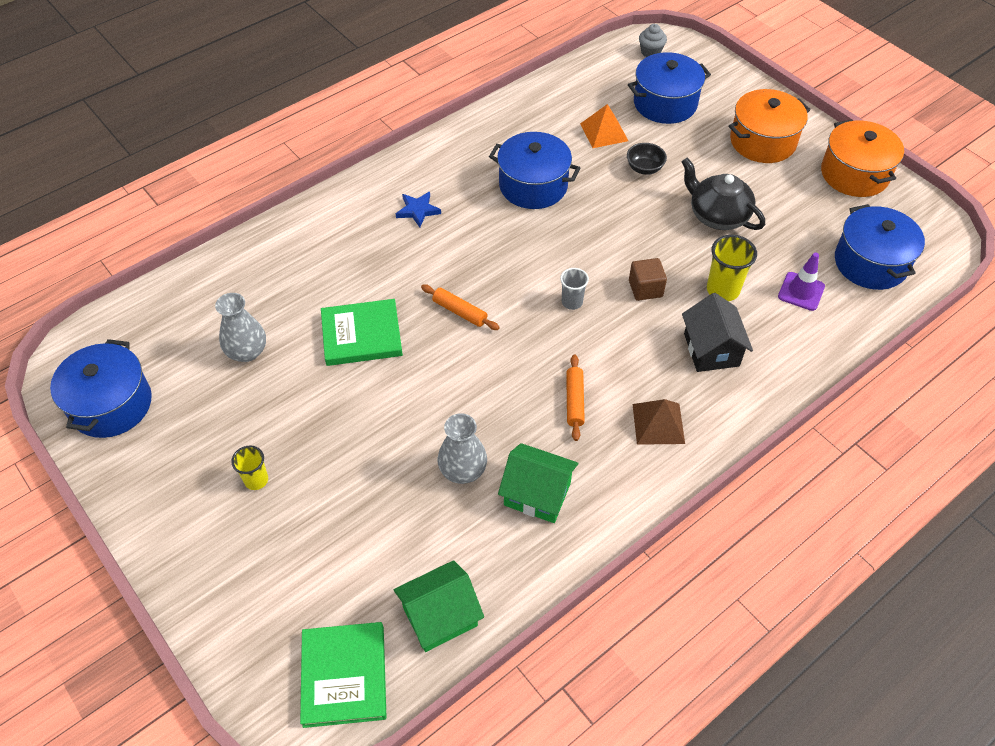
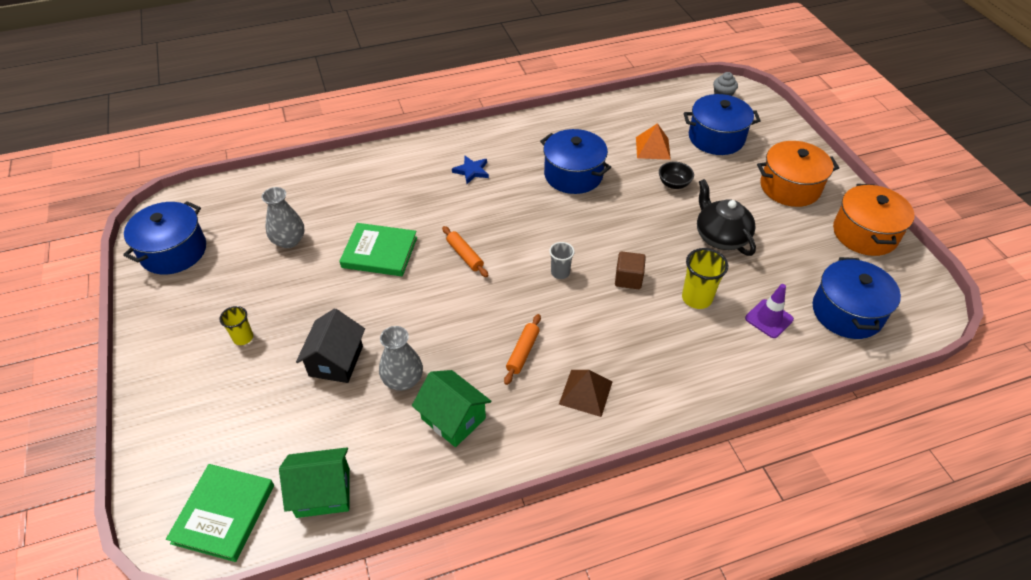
camera: 20 degrees right, 5 degrees down
black house [682,293,753,372] -> black house moved to [296,308,365,383]

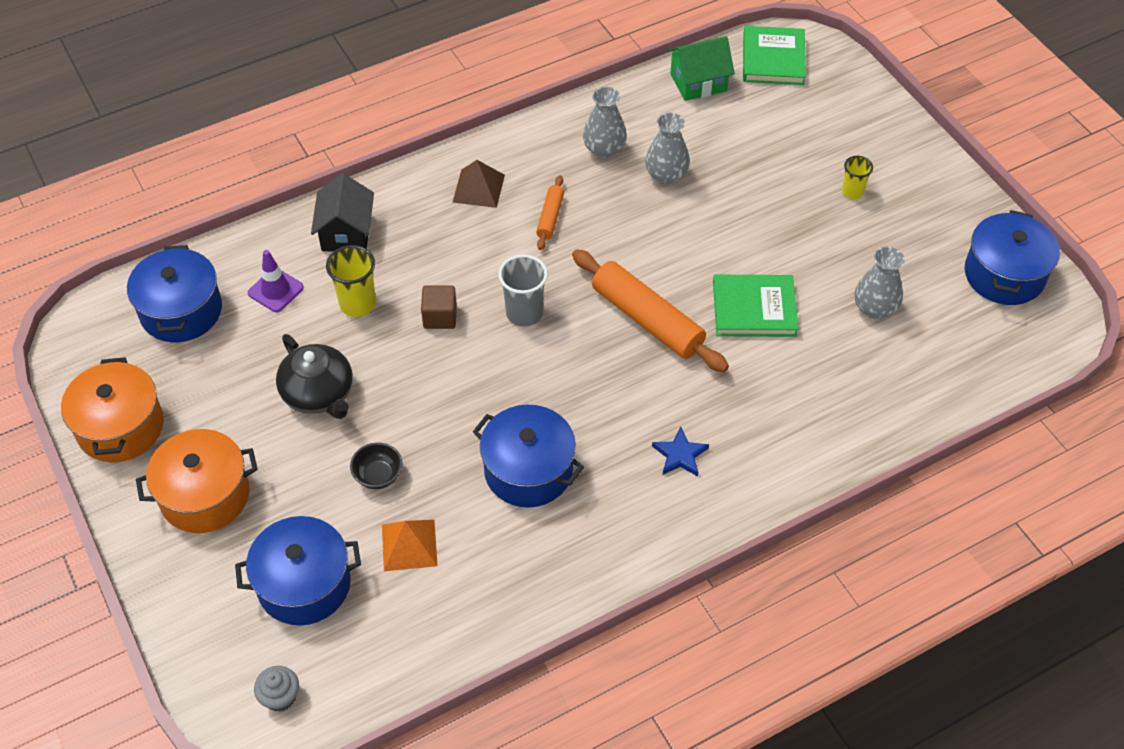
camera: 170 degrees right, 5 degrees up
black house [296,308,365,383] -> black house moved to [311,173,374,251]
green house [412,370,492,447] -> grey vase [583,87,627,159]
orange rolling pin [442,226,489,277] -> orange rolling pin [572,249,729,372], size x2.00
grey cup [549,242,575,279] -> grey cup [498,255,548,327], size x1.58

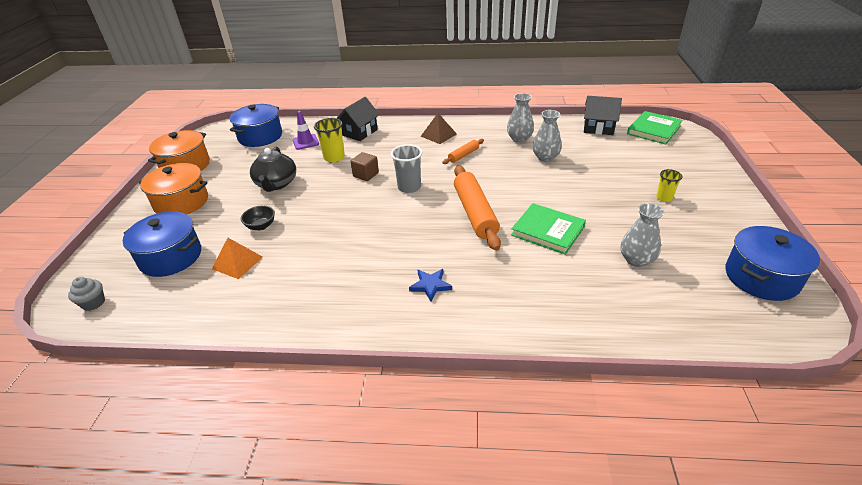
camera: 35 degrees right, 15 degrees down
blue pot [473,405,584,507] -> none
green house [667,36,735,101] -> black house [584,96,622,135]

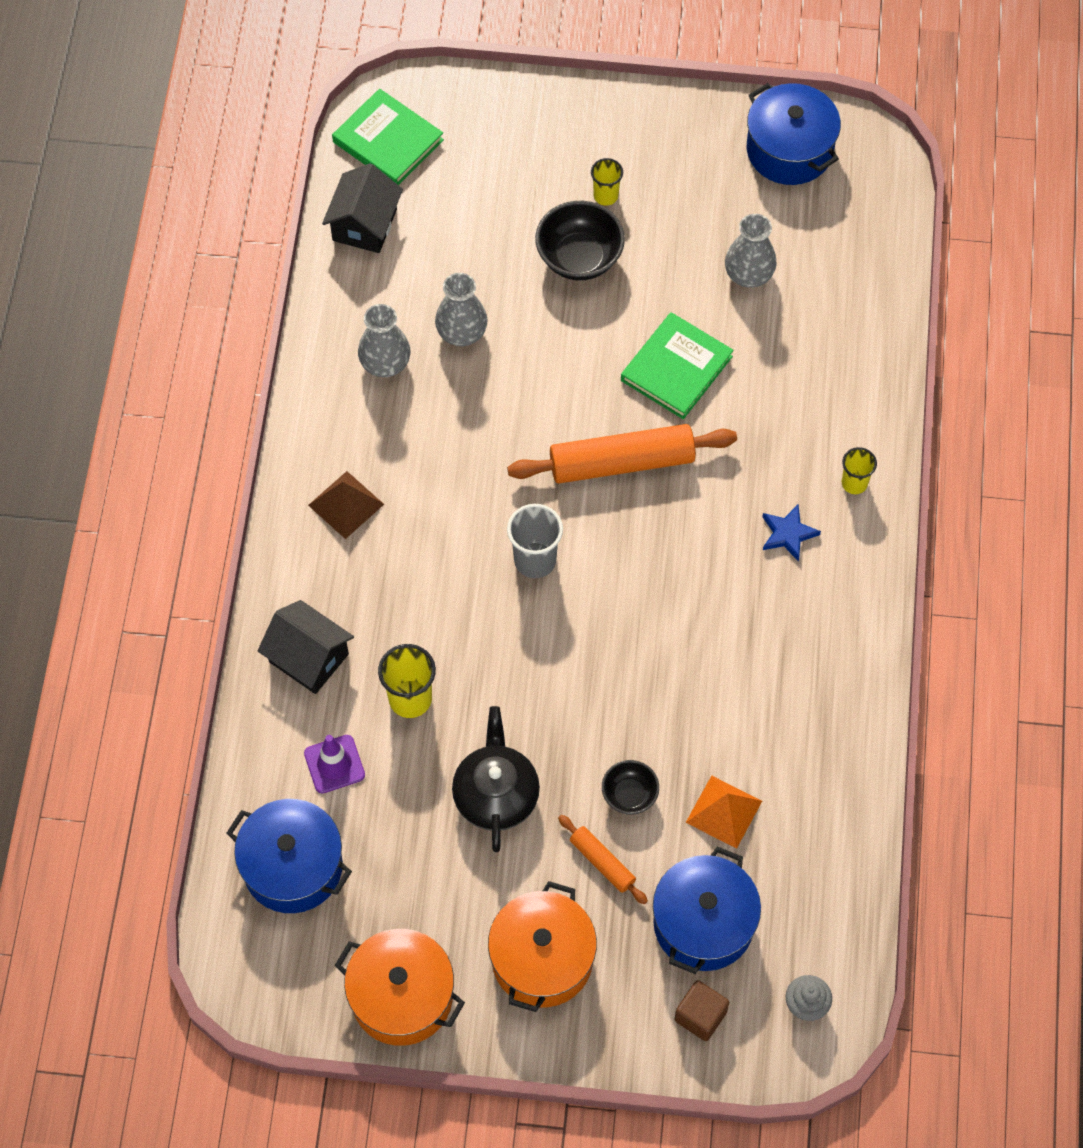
camera: 90 degrees left, 25 degrees up
black teapot [250,147,296,192] -> black teapot turned 90 degrees counterclockwise [452,706,540,852]
brown cube [350,152,379,181] -> brown cube moved to [674,980,729,1041]
orange rolling pin [442,139,484,164] -> orange rolling pin moved to [558,815,648,904]
none -> black bowl [535,201,625,280]
none -> yellow cup [842,447,877,494]

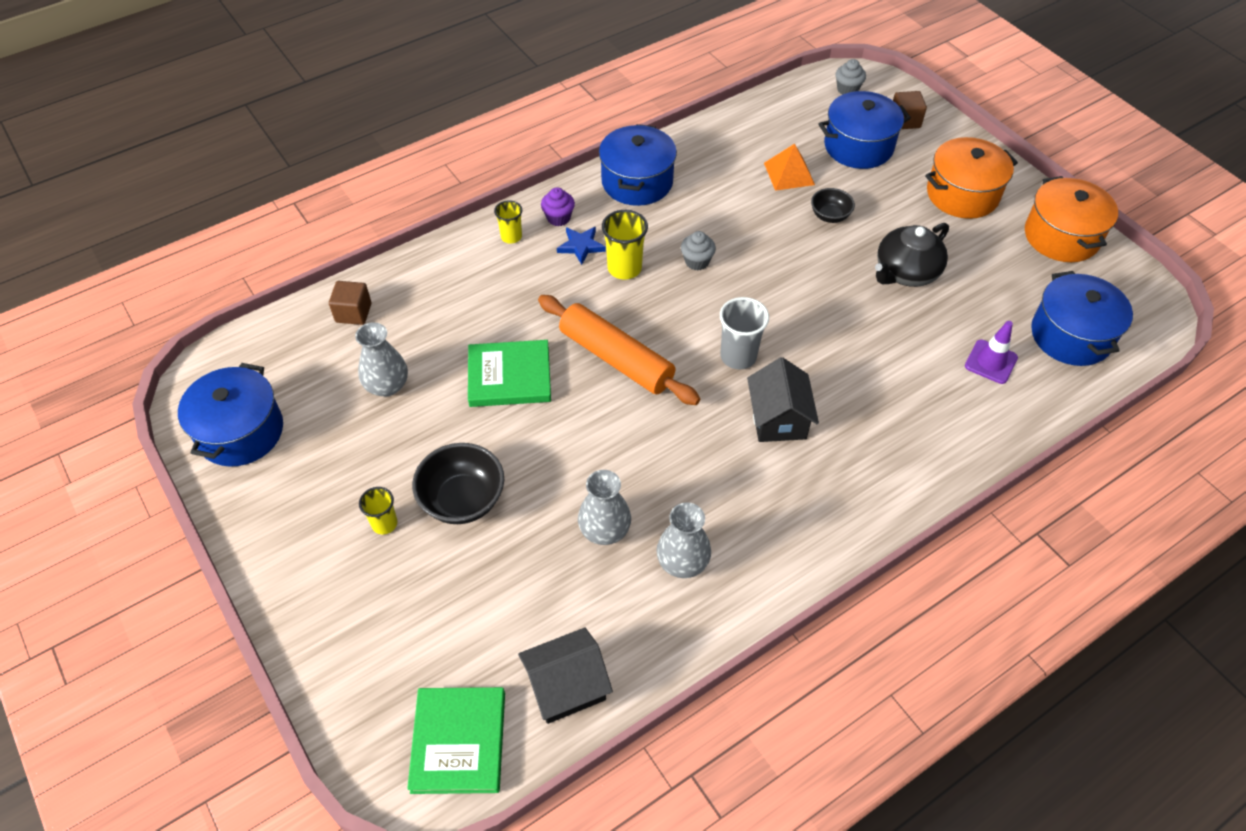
camera: 130 degrees left, 10 degrees down
black house [258,600,354,694] -> black house moved to [747,357,819,442]
brown pyramid [308,471,384,539] -> none
yellow cup [378,644,436,718] -> yellow cup moved to [602,210,648,279]
orange rolling pin [558,815,648,904] -> none
none -> brown cube [329,281,371,325]
none -> purple cupcake [541,187,575,226]
none -> blue pot [599,124,677,206]
none -> grey cupcake [681,231,716,270]

